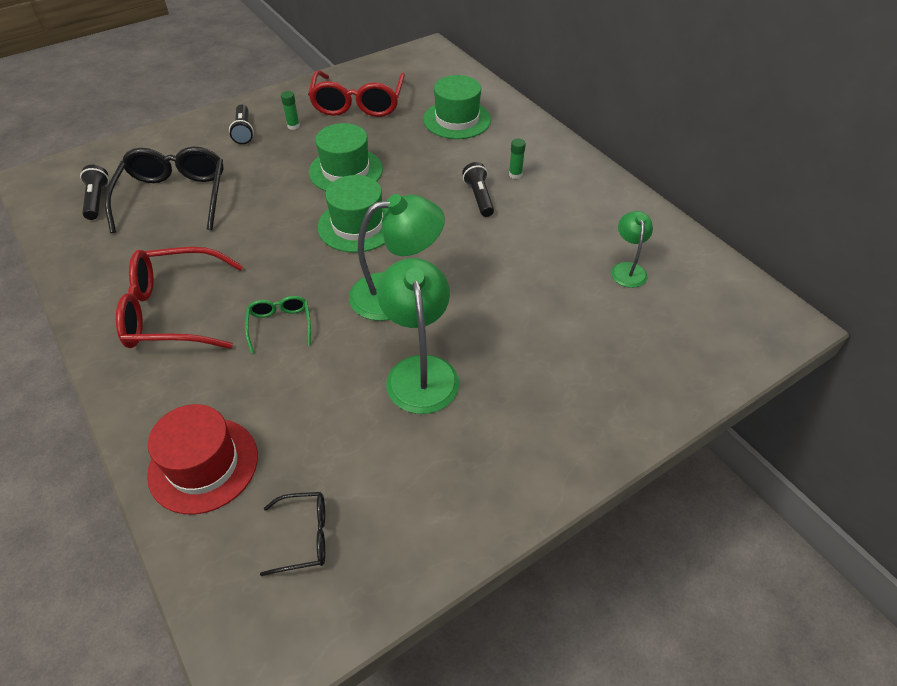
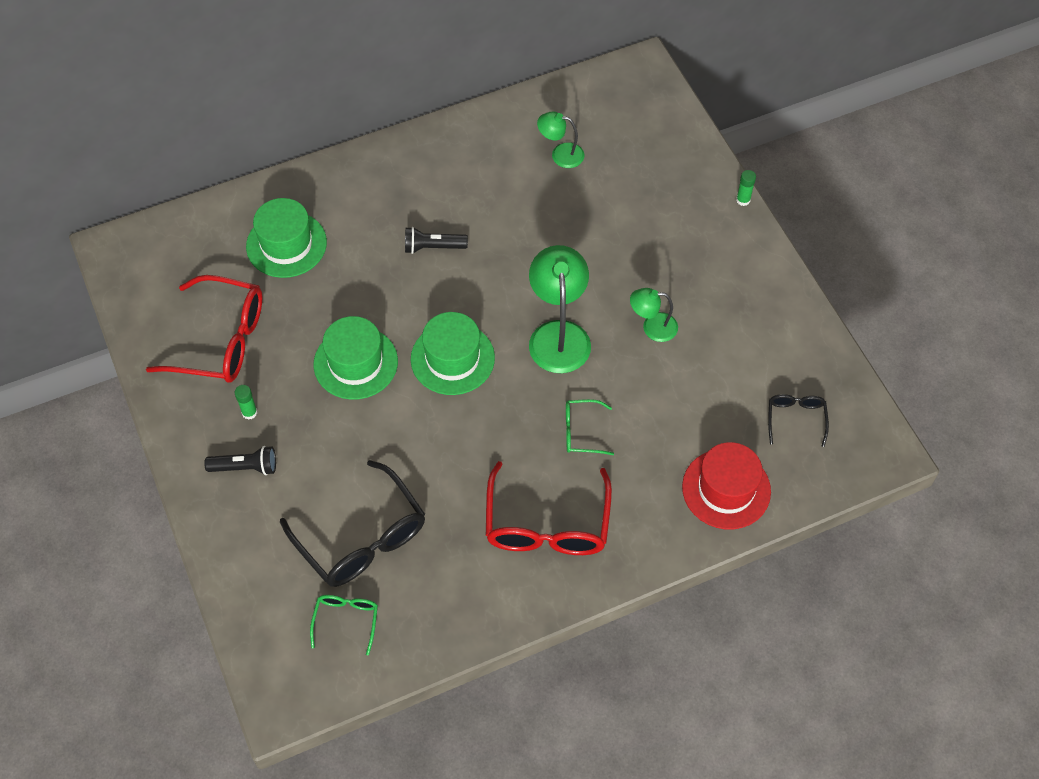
camera: 80 degrees left, 10 degrees up
black flashlight [80,165,109,220] -> green glasses [310,595,378,655]
black glasses [105,146,224,233] -> black glasses turned 135 degrees counterclockwise [280,460,425,587]
green lamp [377,258,459,414] -> green lamp [630,288,678,342], size x0.56
green glue stick [509,139,526,179] -> green glue stick moved to [736,170,756,206]

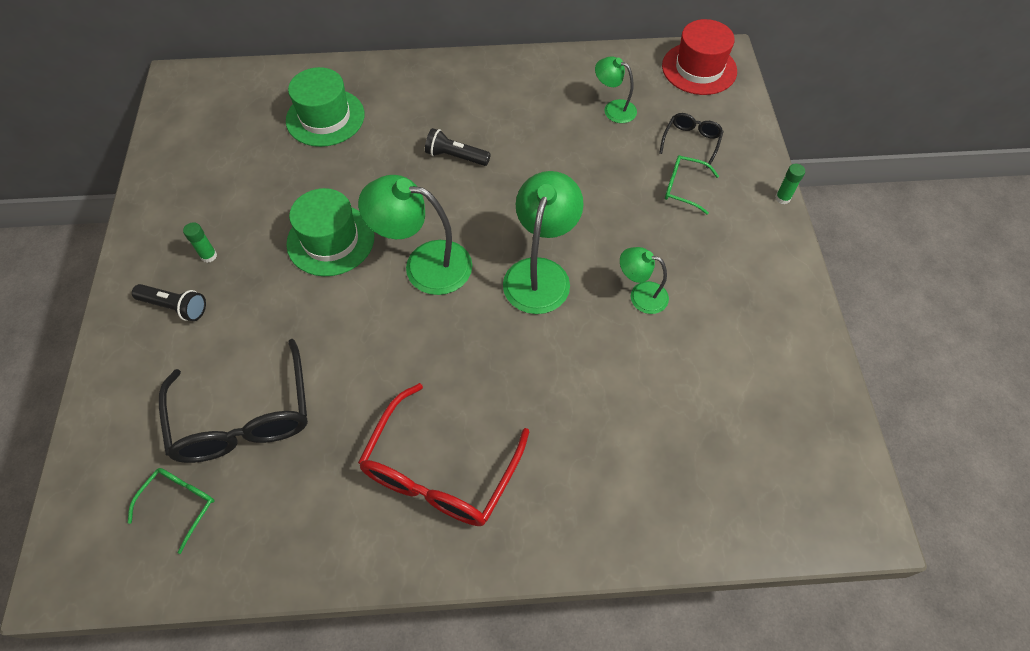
camera: 20 degrees right, 0 degrees up
red glasses [146,275,262,383] -> none
green hat [411,312,495,395] -> green lamp [358,175,472,295]
green glasses [566,399,614,455] -> green glasses moved to [665,155,719,215]
red hat [682,442,771,529] -> red hat moved to [662,19,737,95]
black glasses [768,394,829,447] -> black glasses moved to [659,113,724,168]

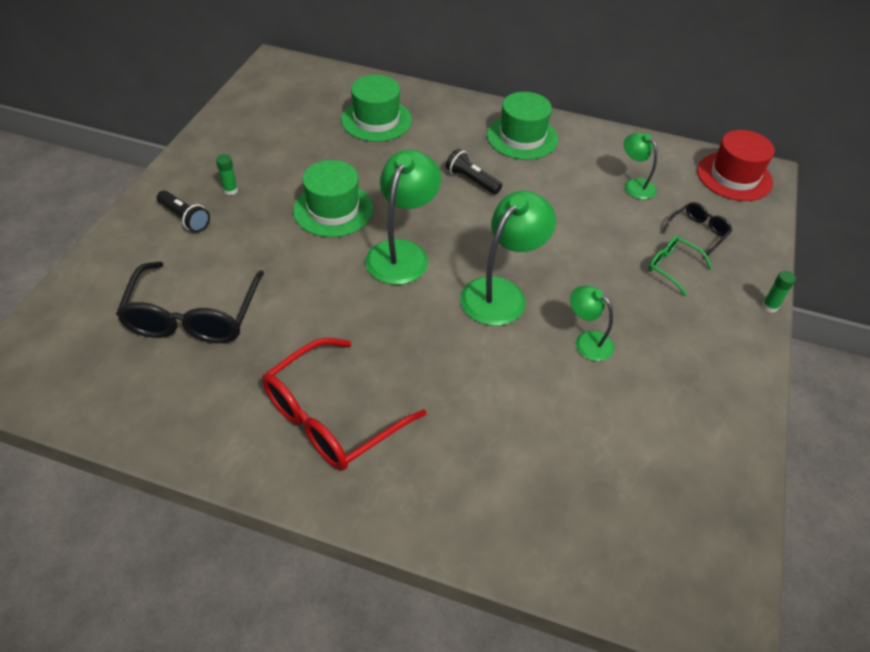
camera: 20 degrees right, 10 degrees down
green glasses [128,468,214,554] -> none
green lamp [358,175,472,295] -> green lamp turned 75 degrees clockwise [365,150,441,285]
none -> green hat [487,92,558,160]

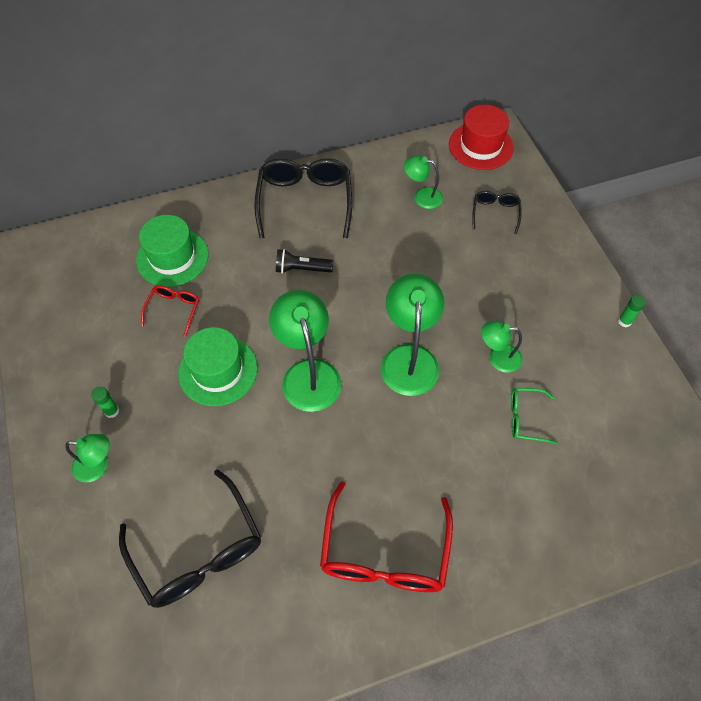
camera: 35 degrees left, 10 degrees up
black flashlight [157,190,210,232] -> green lamp [65,434,109,482]
green hat [487,92,558,160] -> black glasses [254,158,352,239]
green glasses [649,236,712,296] -> green glasses moved to [511,388,558,444]
green glue stick [762,271,796,313] -> green glue stick moved to [618,295,646,327]
none -> red glasses [141,285,199,337]

